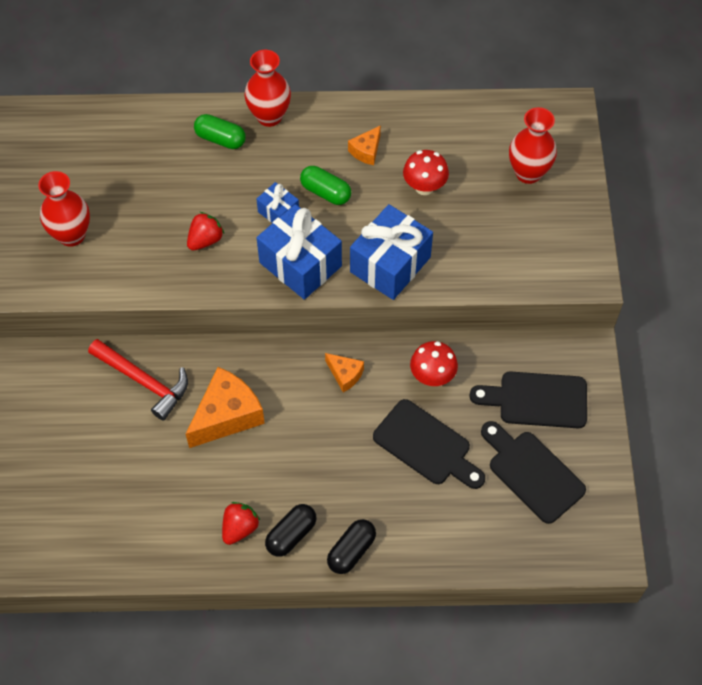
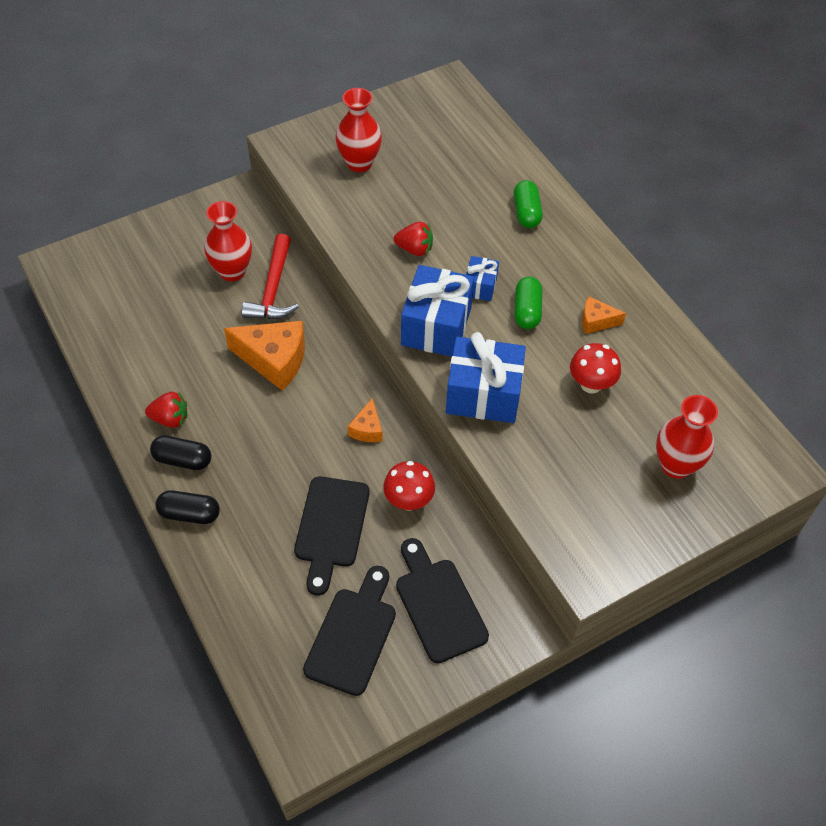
camera: 60 degrees right, 5 degrees down
red vase [244,50,291,127] -> red vase moved to [204,201,252,281]

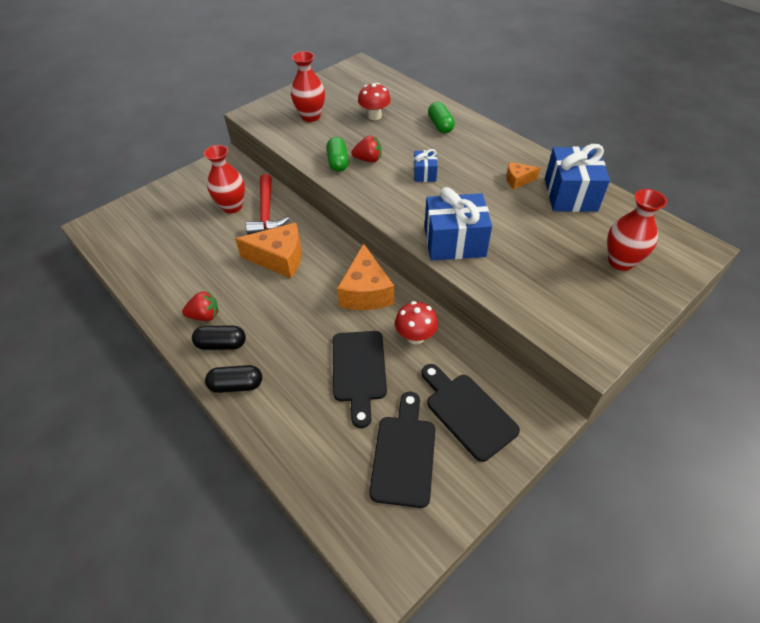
camera: 10 degrees left, 5 degrees down
orange cheese [348,398,383,442] -> orange cheese [337,243,394,310], size x1.93
blue gift [401,265,474,357] -> blue gift moved to [545,144,610,212]
green capsule [515,277,542,329] -> green capsule moved to [327,137,349,172]
red mushroom [570,343,621,394] -> red mushroom moved to [358,83,391,120]

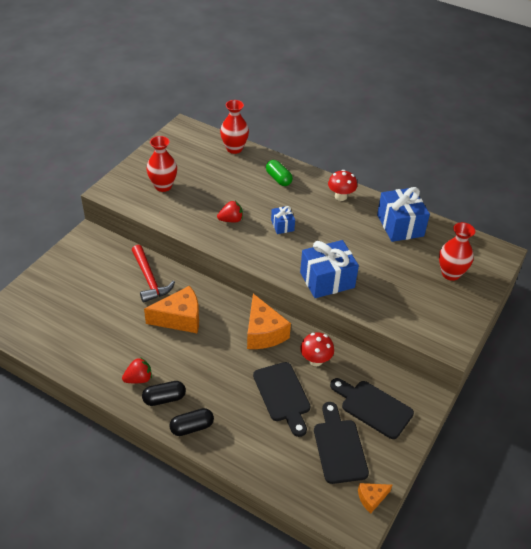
camera: 20 degrees left, 5 degrees down
red vase [204,145,245,213] -> red vase moved to [220,100,249,154]
green capsule [327,137,349,172] -> none
red mushroom [358,83,391,120] -> red mushroom moved to [328,170,357,201]
orange cheese [506,162,540,190] -> orange cheese moved to [358,483,392,514]

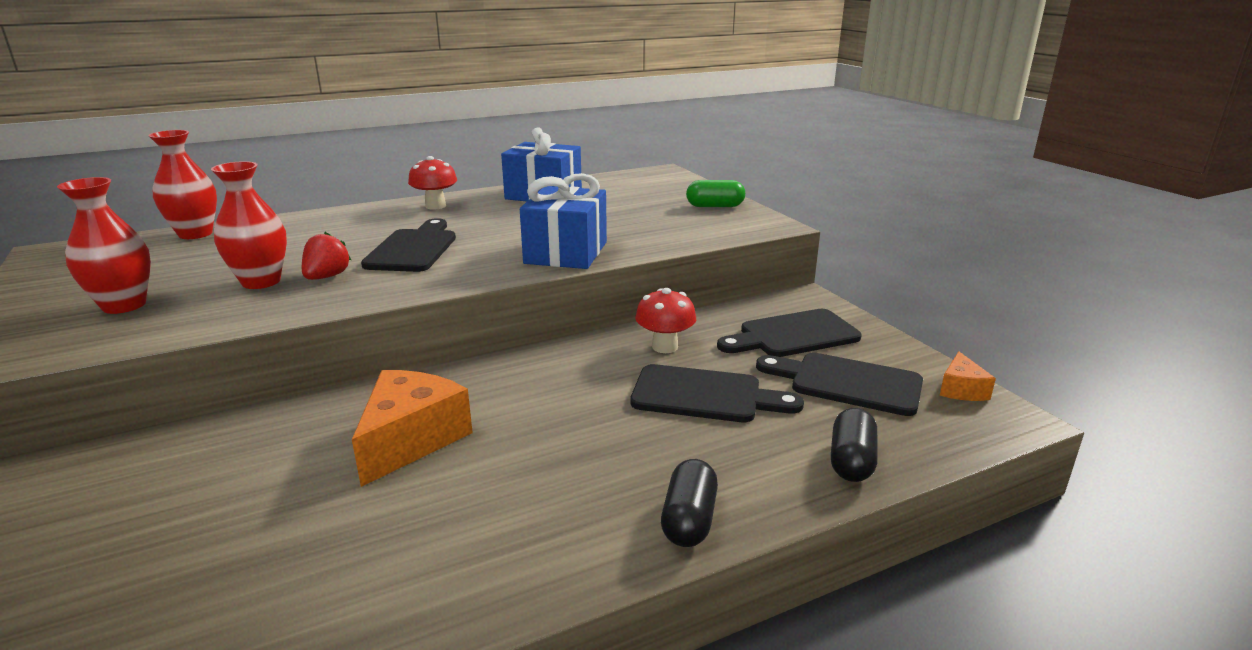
camera: 55 degrees left, 20 degrees down
red strawberry [122,358,152,383] -> none
red hammer [132,245,175,303] -> none
black capsule [142,381,186,406] -> black capsule moved to [831,408,877,482]
orange cheese [247,294,291,349] -> none
green capsule [266,160,293,186] -> green capsule moved to [686,180,745,207]
blue gift [271,206,295,234] -> black cutting board [361,218,456,272]
red vase [439,222,475,281] -> red vase moved to [211,161,287,289]

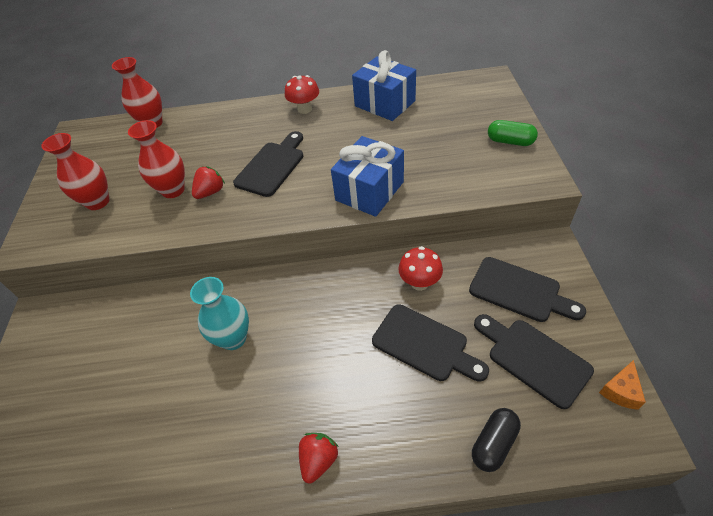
camera: 25 degrees right, 25 degrees up
orange cheese [352,370,473,487] -> turquoise vase [190,277,249,350]
black capsule [661,459,718,547] -> none
black cutting board [717,309,862,357] -> black cutting board turned 150 degrees counterclockwise [469,257,586,322]
none -> red strawberry [299,433,339,484]

